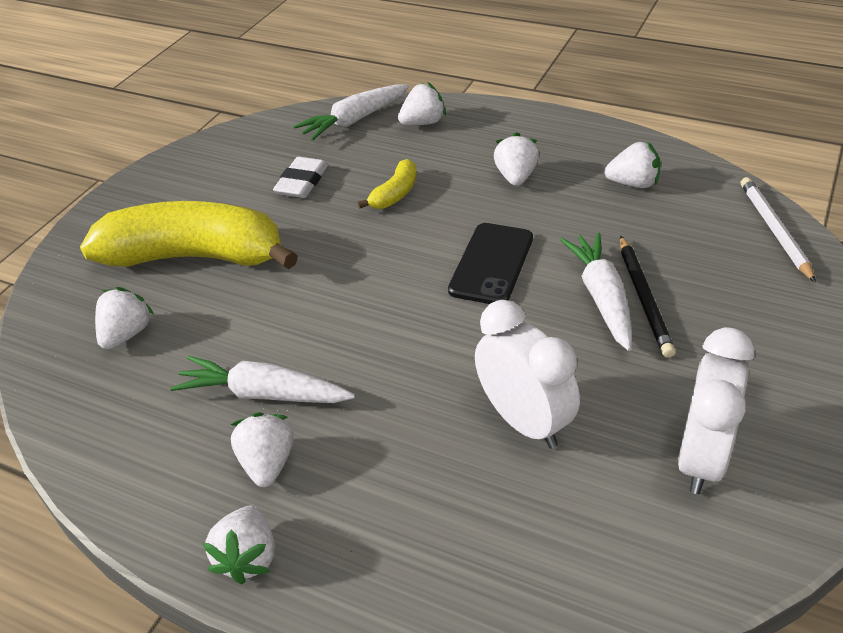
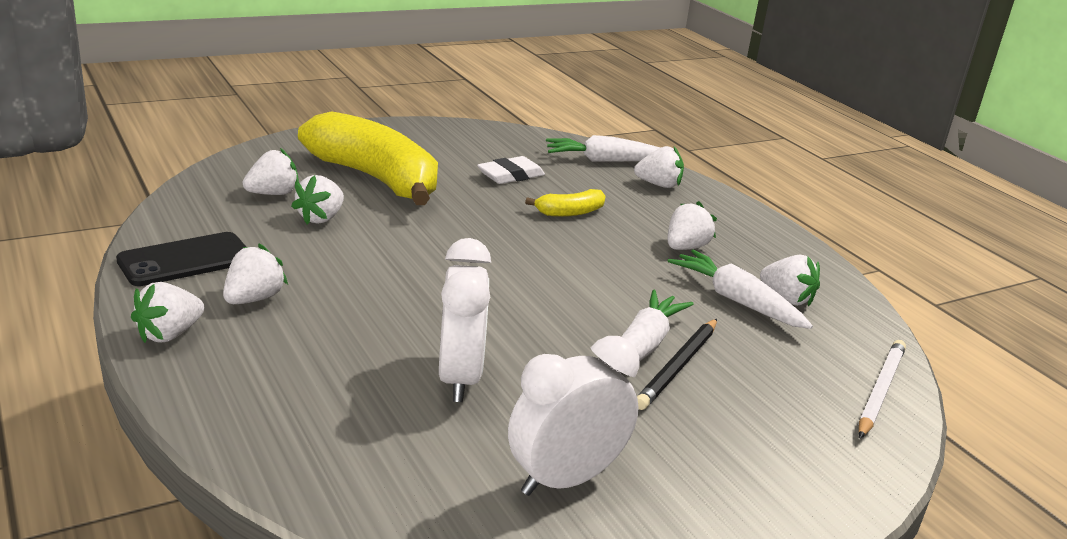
camera: 30 degrees right, 15 degrees down
white carrot [170,356,355,403] -> white carrot moved to [668,250,813,329]
black phone [448,223,533,304] -> black phone moved to [116,232,246,286]
none -> white strawberry [291,175,344,225]

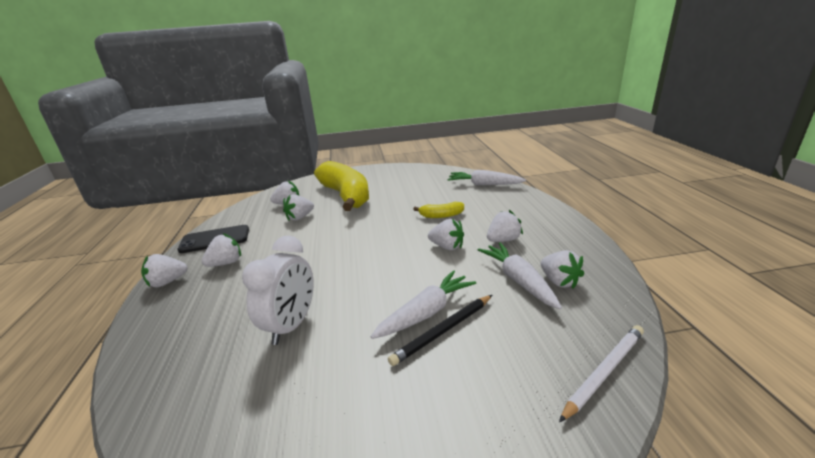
camera: 25 degrees right, 0 degrees up
white eraser [477,156,545,184] -> none
white clock [508,336,640,496] -> none
white strawberry [634,146,684,188] -> white strawberry moved to [428,219,464,250]

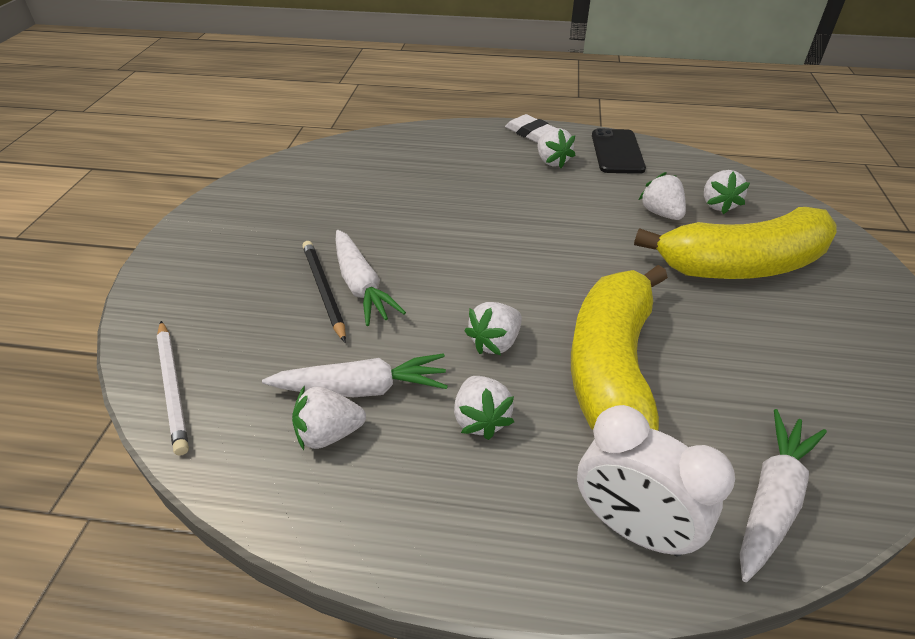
camera: 105 degrees right, 15 degrees up
white strawberry [141,254,188,287] -> white eraser [505,114,555,143]
white clock [242,236,314,345] -> white clock moved to [577,405,735,557]
yellow banana [413,202,464,218] -> yellow banana [571,265,668,431], size x2.36

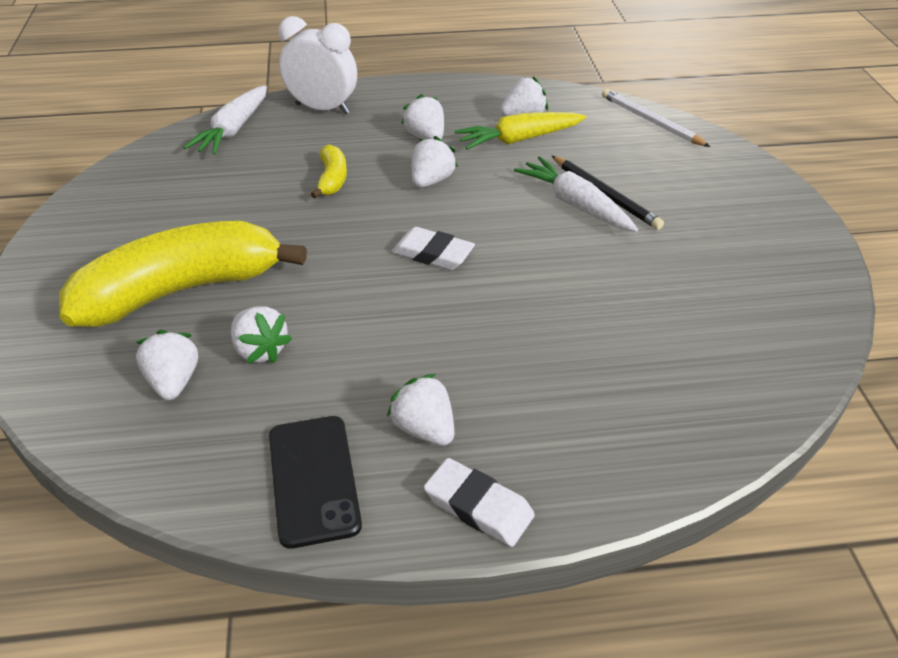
camera: 165 degrees right, 0 degrees up
white carrot [262,353,448,397] -> yellow carrot [455,112,587,150]
yellow banana [571,265,668,431] -> yellow banana [311,144,347,199], size x0.42
none -> white eraser [392,227,475,270]

